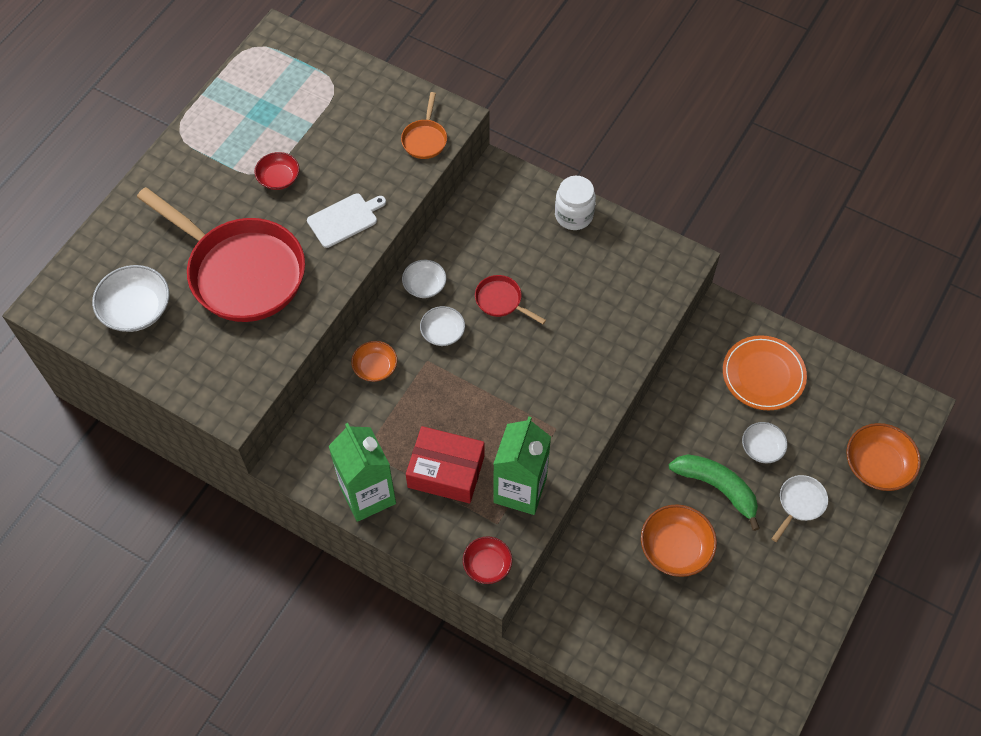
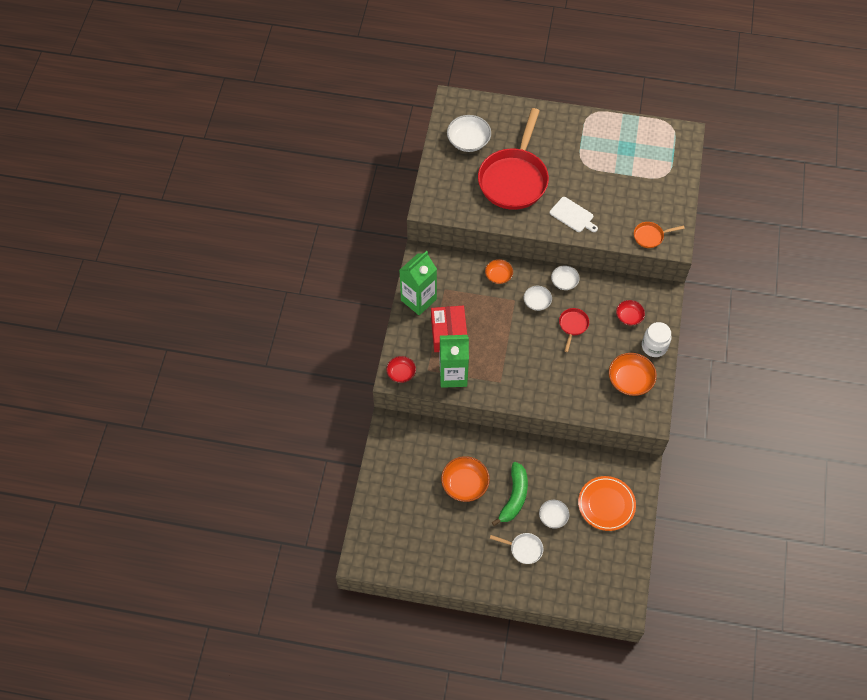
camera: 70 degrees right, 0 degrees up
red bowl [254,152,299,190] -> red bowl moved to [616,300,645,325]
orange bowl [846,423,921,491] -> orange bowl moved to [609,353,657,396]

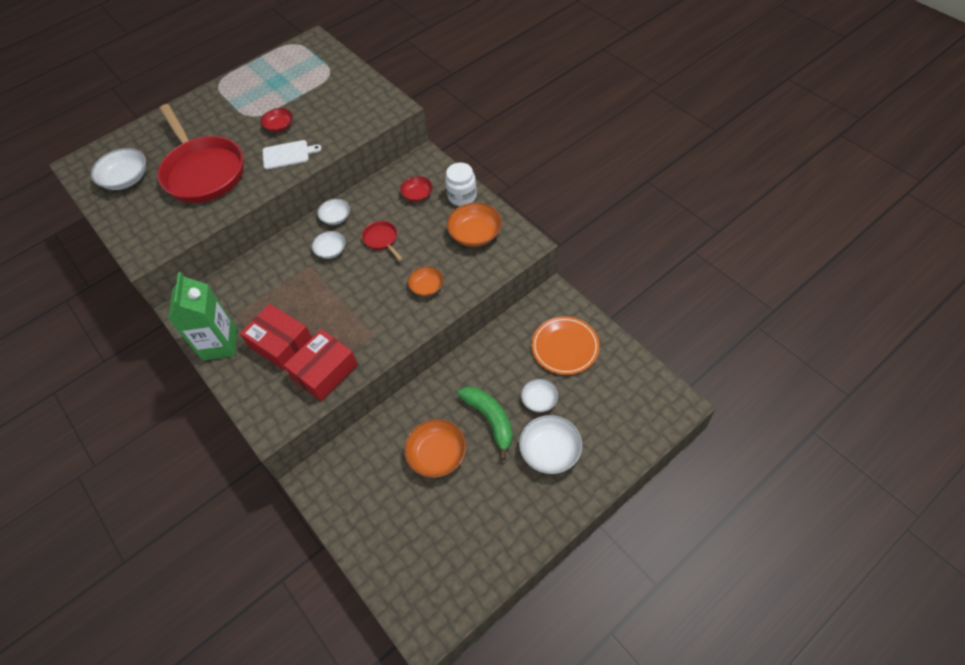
camera: 45 degrees left, 5 degrees down
red bowl [386,356,416,383] -> red bowl moved to [261,108,293,132]
green carton [440,335,469,388] -> red box [284,329,358,401]
orange bowl [485,259,513,284] -> orange bowl moved to [408,267,443,296]
white pan [490,533,543,564] -> white bowl [519,415,582,474]
orange pan [634,222,685,248] -> none

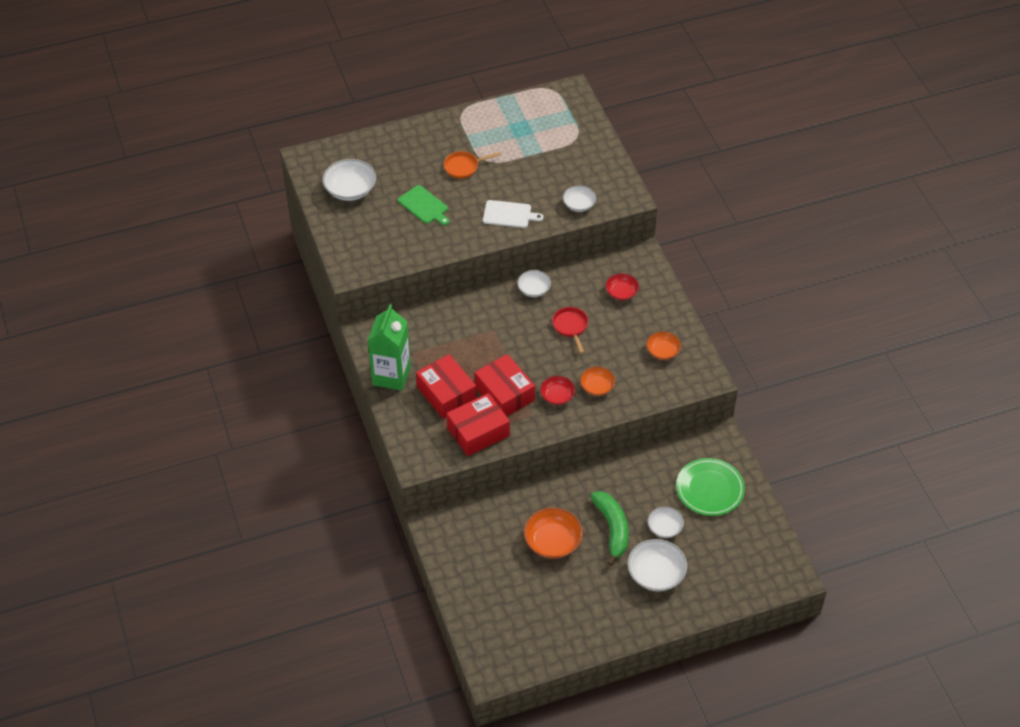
camera: 15 degrees right, 5 degrees down
red pan [158,104,244,203] -> green cutting board [398,185,449,226]
red bowl [261,108,293,132] -> red bowl moved to [540,376,575,405]
white bowl [312,231,346,259] -> white bowl moved to [563,186,596,212]
white jar [445,163,477,206] -> none
orange bowl [447,203,502,247] -> orange bowl [646,331,681,360], size x0.62
orange plate [531,316,600,375] -> green plate [676,458,745,516]
none -> orange pan [444,151,501,179]
none -> red box [475,354,535,416]

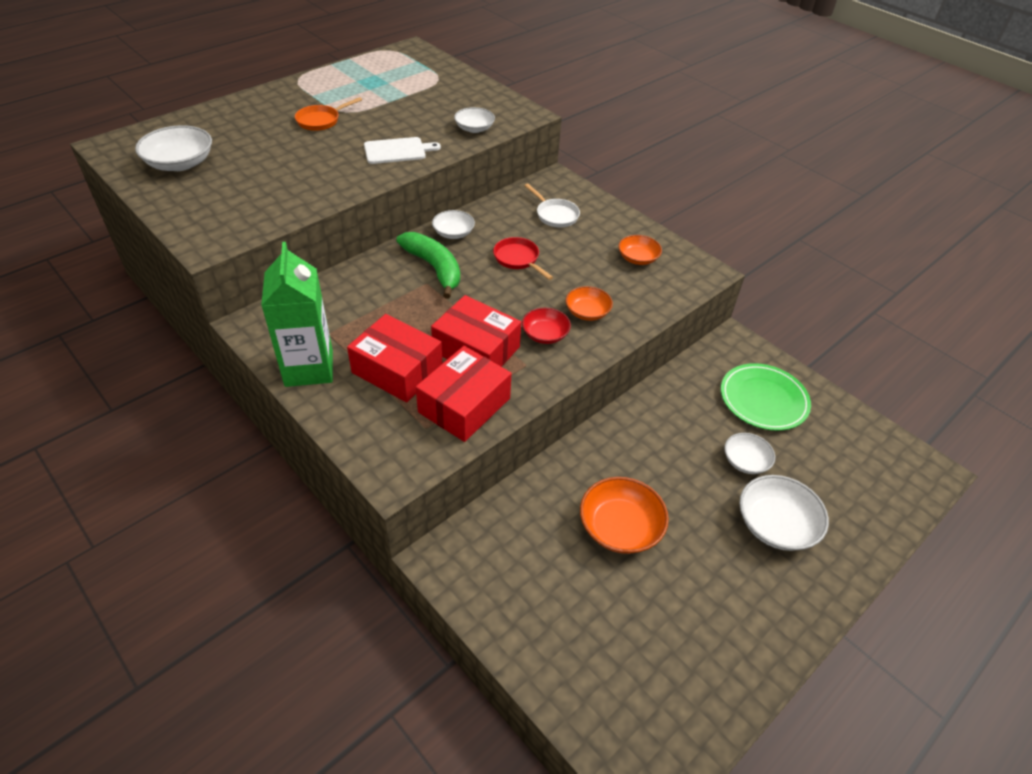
camera: 25 degrees left, 5 degrees down
green cutting board [398,185,449,226] -> none
green banana [591,491,629,566] -> green banana moved to [396,232,460,299]
red bowl [605,273,639,300] -> white pan [524,184,580,227]

